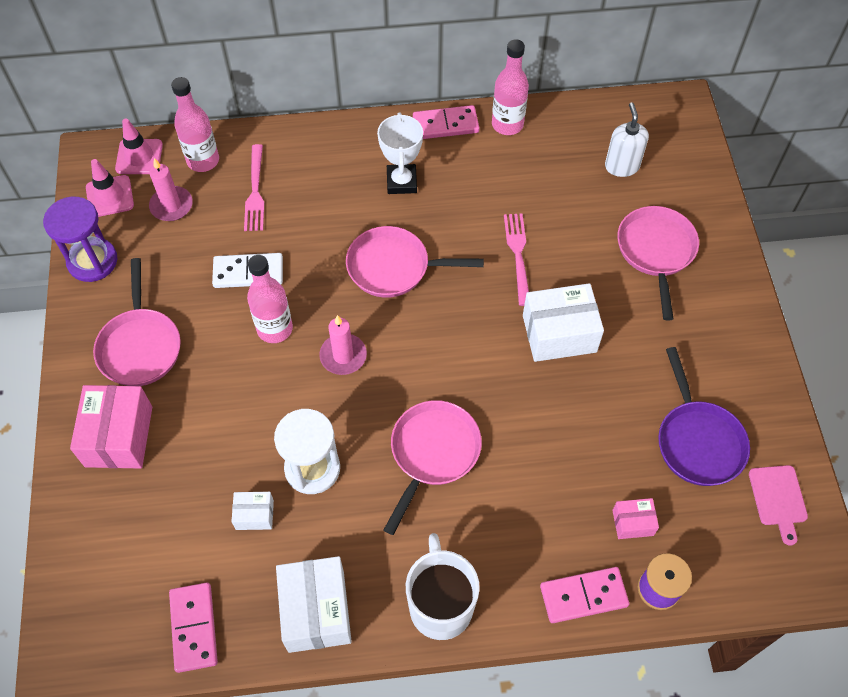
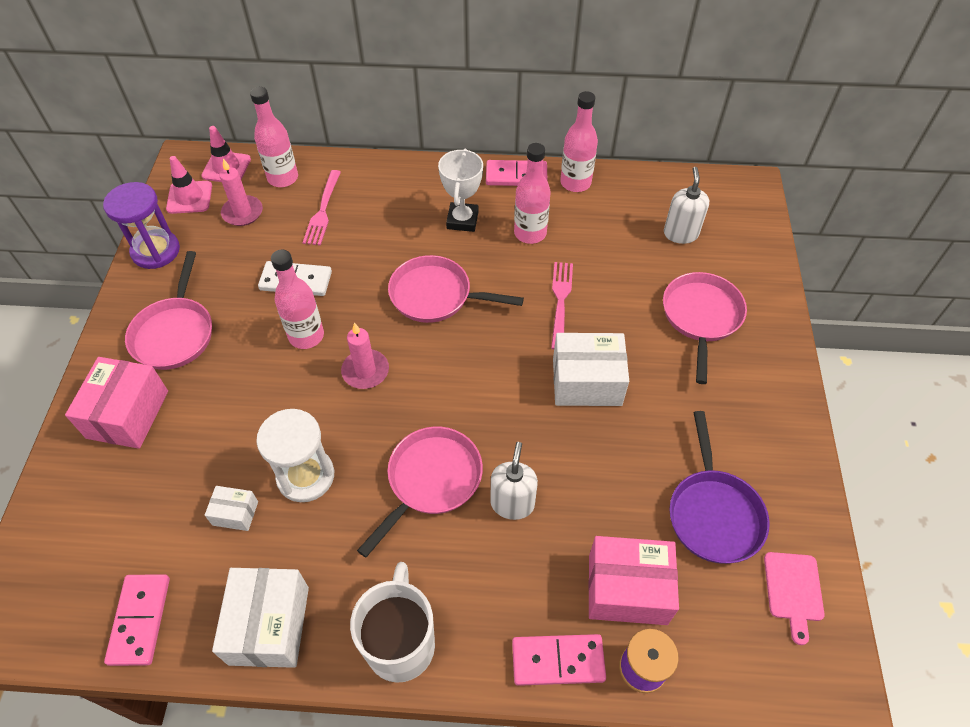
camera: 10 degrees right, 5 degrees down
pink box [613,498,659,539] -> pink box [588,536,679,625], size x1.95
none -> white soap dispenser [490,442,538,520]
none -> pink bottle [514,143,551,244]

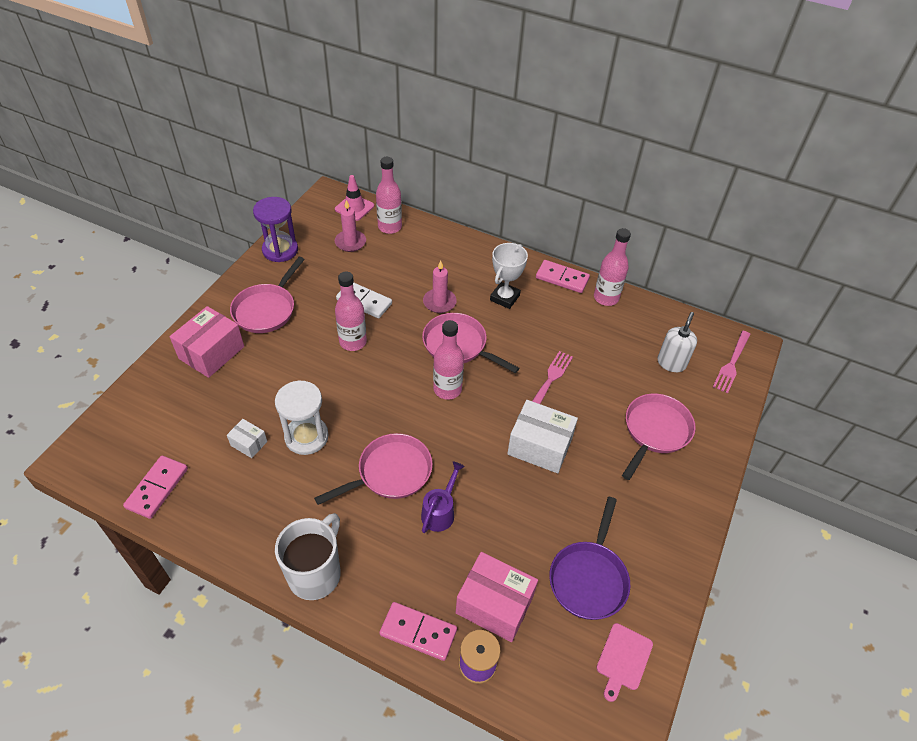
camera: 20 degrees right, 5 degrees down
pink traffic cone [166,156,212,214] -> none
white box [212,568,309,668] -> none
pink fork [302,170,341,246] -> pink fork moved to [713,331,751,393]
pink candle [341,323,389,389] -> pink candle moved to [423,260,457,313]
white soap dispenser [490,442,538,520] -> purple watering can [421,462,465,533]
pink bottle [514,143,551,244] -> pink bottle moved to [433,320,464,400]

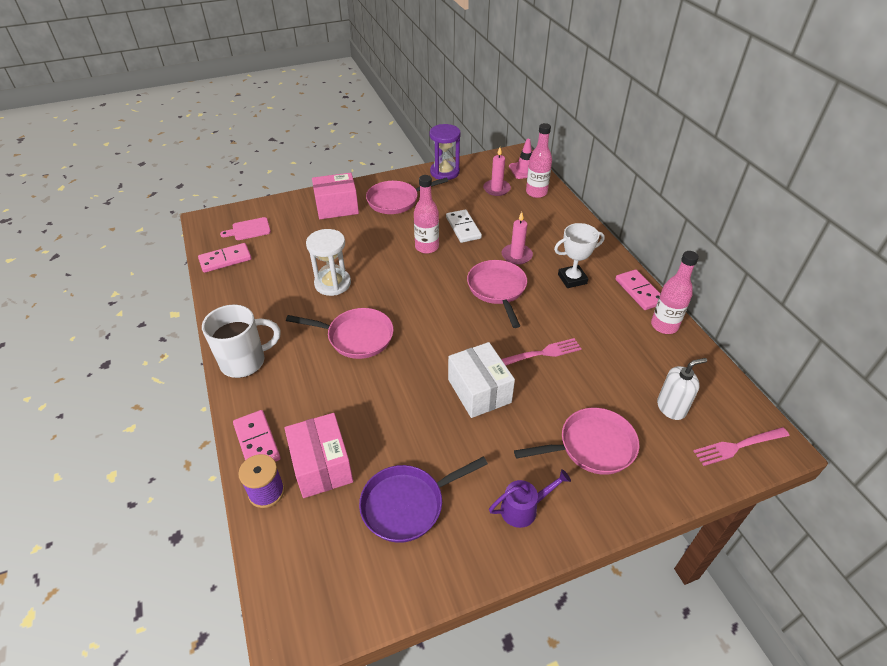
camera: 45 degrees right, 5 degrees down
white box [227,419,267,458] -> none
purple watering can [421,462,465,533] -> purple watering can moved to [489,469,571,528]
pink bottle [433,320,464,400] -> none
pink cutting board [596,623,653,702] -> pink cutting board moved to [220,217,271,240]

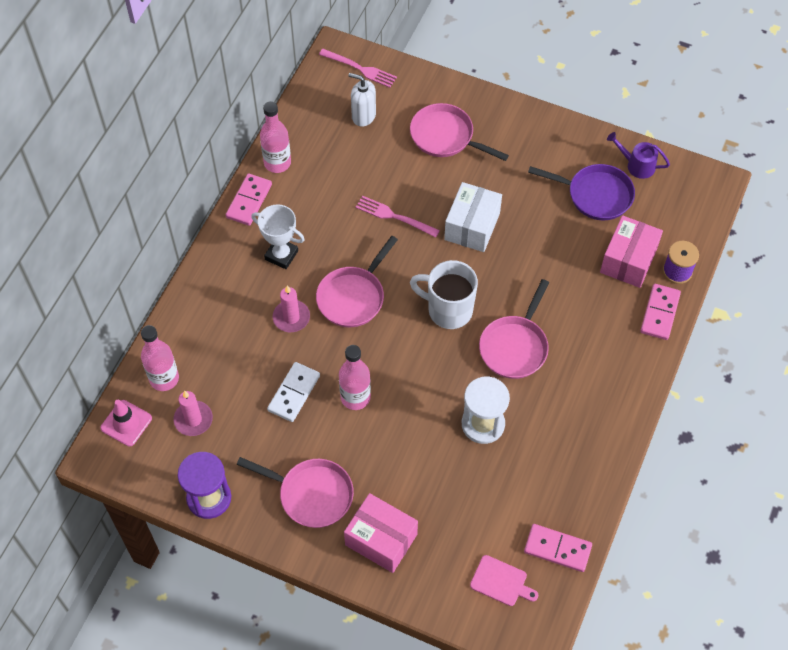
camera: 135 degrees left, 15 degrees up
white mug [202,304,280,378] -> white mug moved to [410,260,478,329]
pink pan [286,308,394,359] -> pink pan turned 120 degrees counterclockwise [479,279,549,379]
purple watering can [489,469,571,528] -> purple watering can moved to [607,132,670,179]

